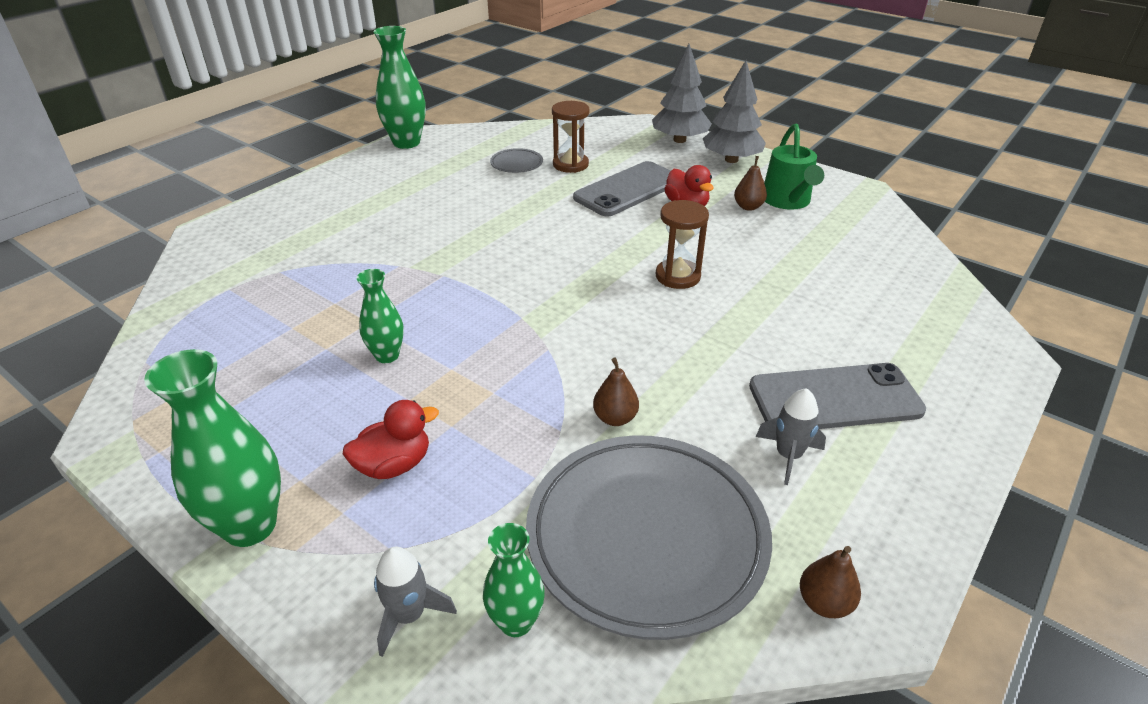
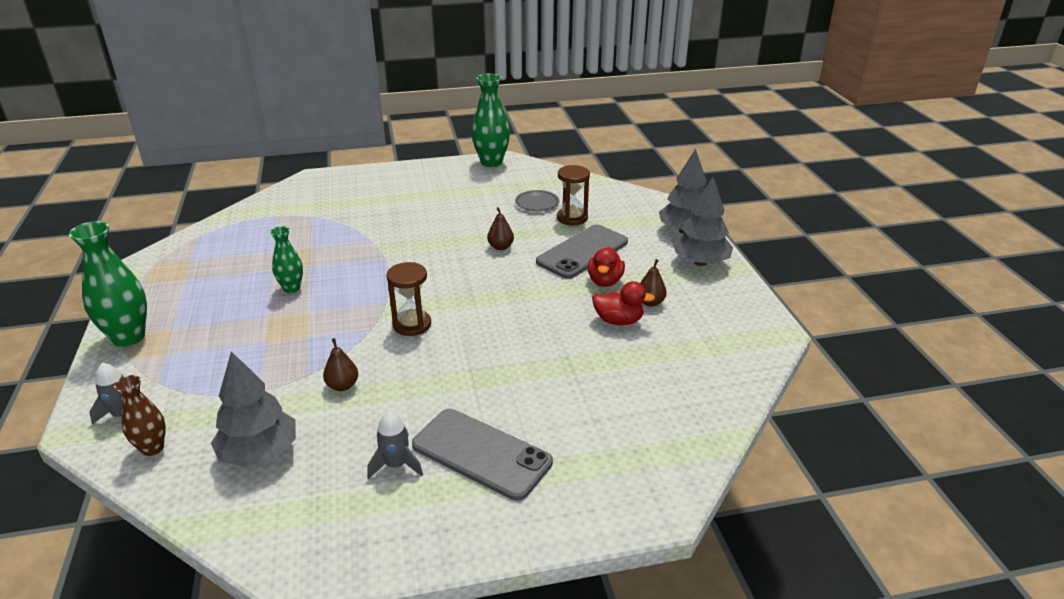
camera: 40 degrees right, 5 degrees down
red duck [343,400,439,479] -> red duck moved to [592,281,655,325]
green vase [483,523,545,637] -> brown vase [114,375,166,456]
grey plate [526,435,772,640] -> grey tree [211,351,296,467]
grey phone [573,161,671,217] -> grey phone turned 45 degrees counterclockwise [536,224,628,279]
brown hourglass [656,200,709,289] -> brown hourglass moved to [386,262,431,336]
green watering can [764,124,824,210] -> none
brown pear [800,546,861,618] -> brown pear moved to [487,207,514,250]

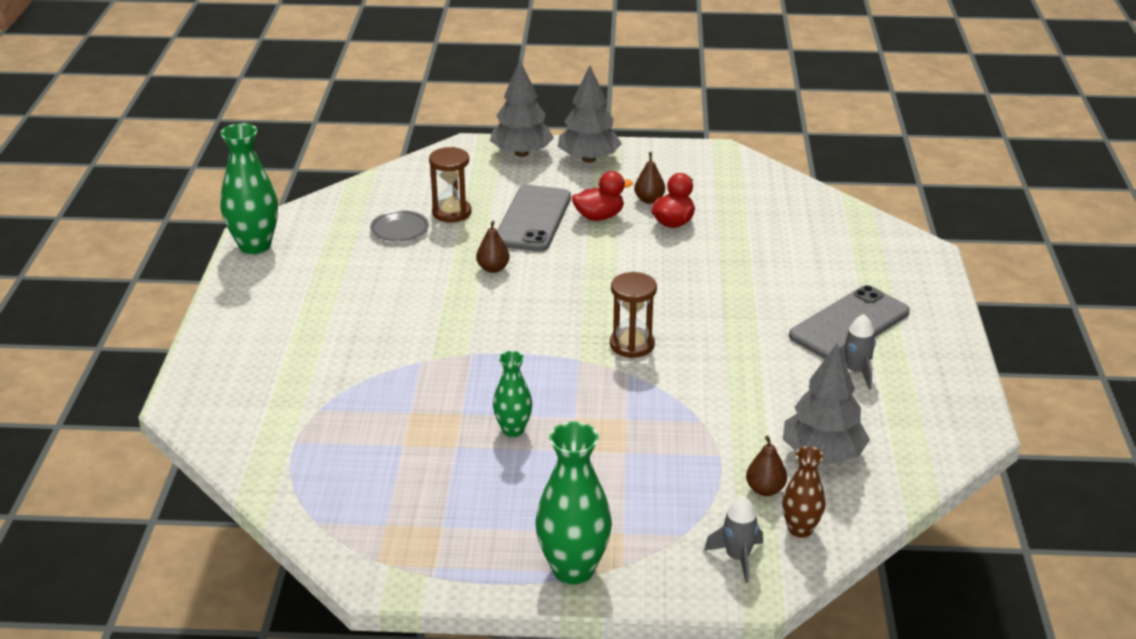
camera: 75 degrees left, 0 degrees up
brown pear [323,338,358,391] -> brown pear moved to [746,436,787,496]
grey phone [536,224,628,279] -> grey phone turned 45 degrees clockwise [497,185,571,252]
red duck [588,247,625,287] -> red duck turned 45 degrees counterclockwise [572,171,633,221]

